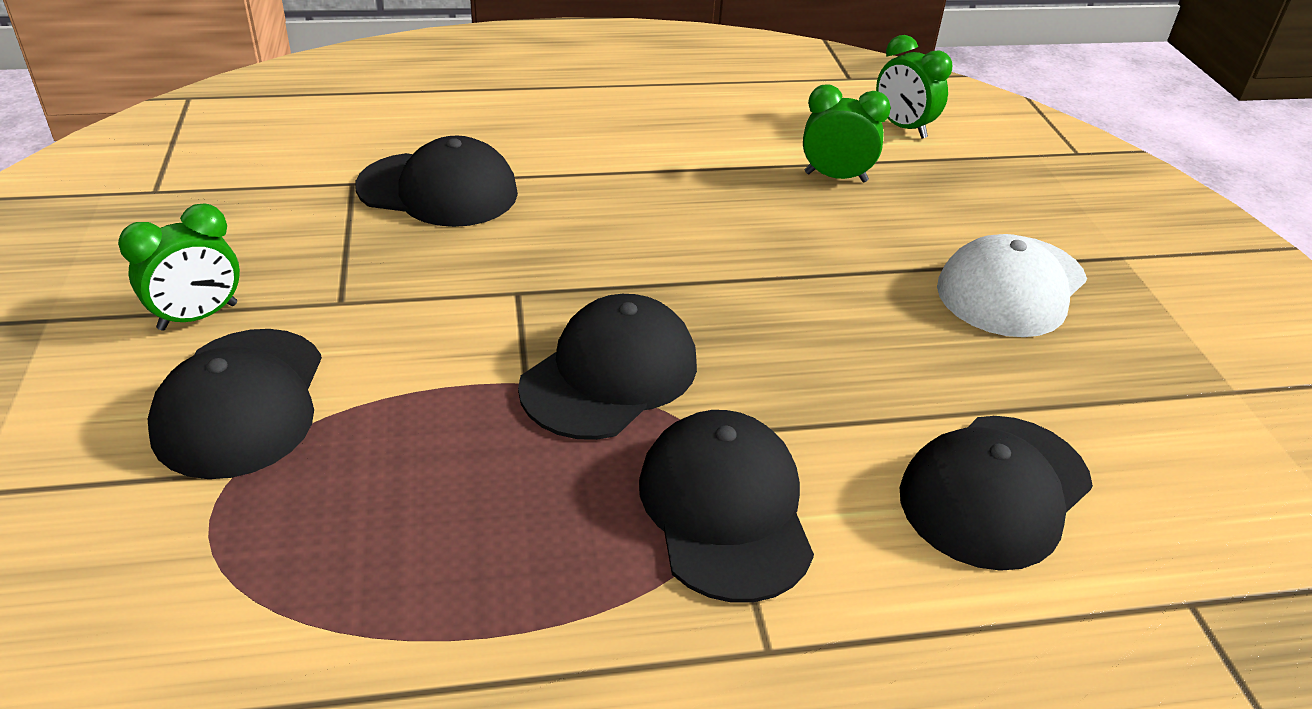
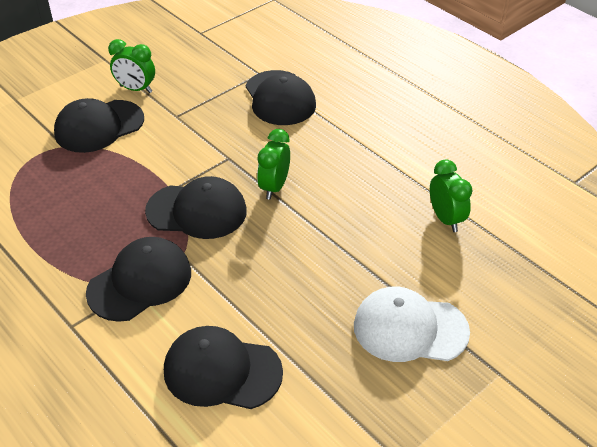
camera: 60 degrees right, 5 degrees up
green clock [876,35,952,139] -> green clock moved to [257,129,290,200]

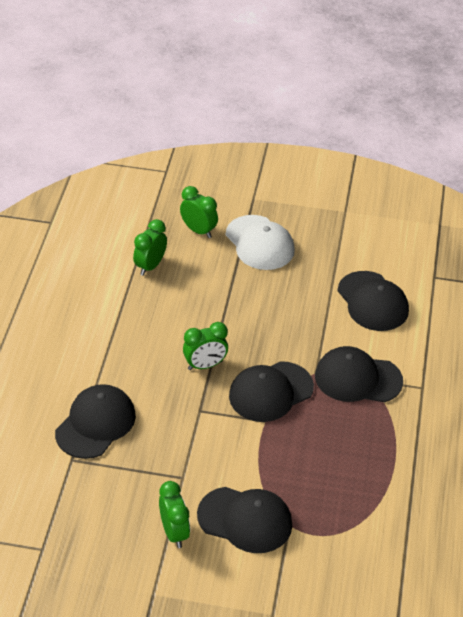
camera: 130 degrees left, 0 degrees up
black cap [145,176,247,239] -> black cap turned 90 degrees counterclockwise [229,361,314,422]
none -> green clock [180,186,218,238]

